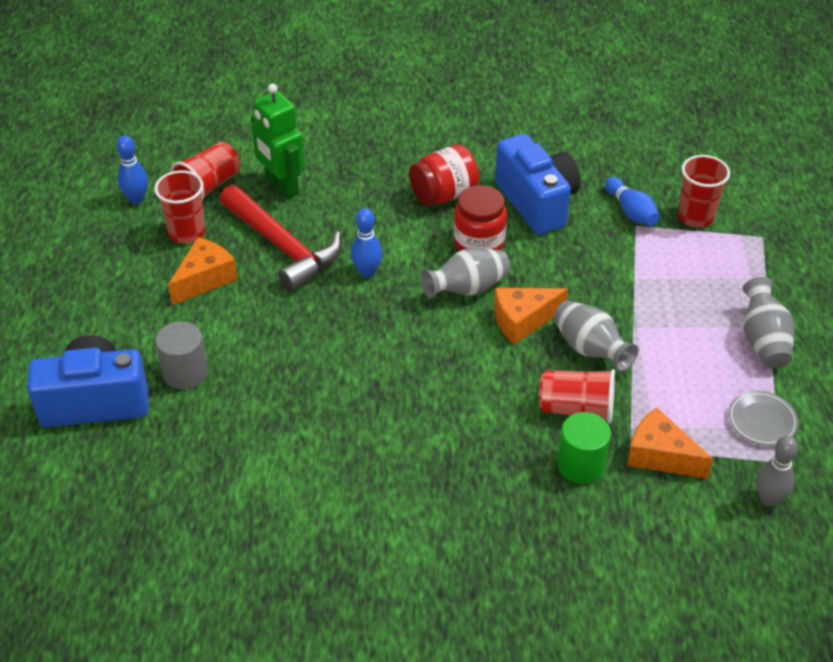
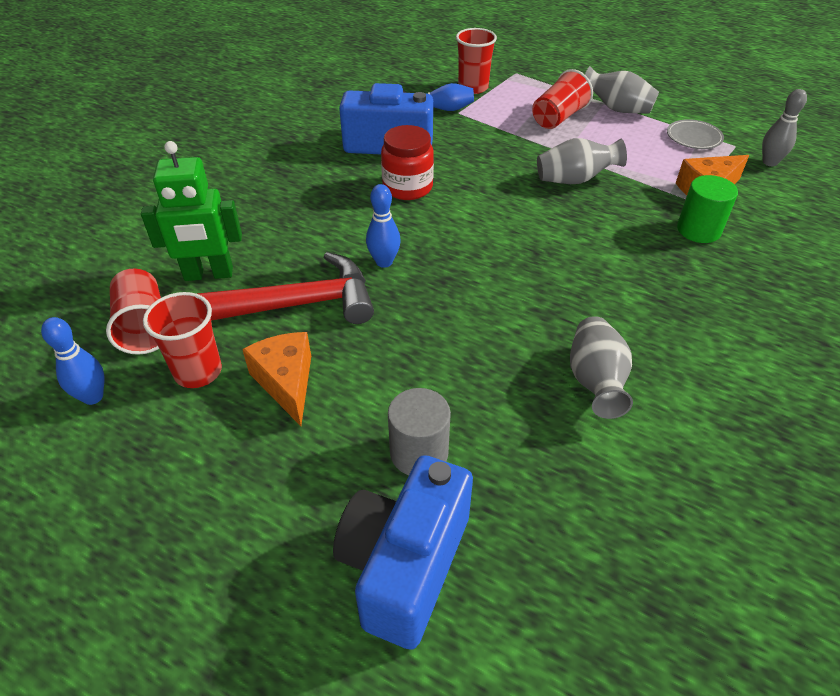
camera: 60 degrees left, 0 degrees up
red jar [409,144,479,206] -> none
grey vase [420,248,510,298] -> grey vase moved to [570,316,633,419]
orange cheese [494,288,568,345] -> none
red cup [539,369,615,424] -> red cup moved to [532,69,593,129]

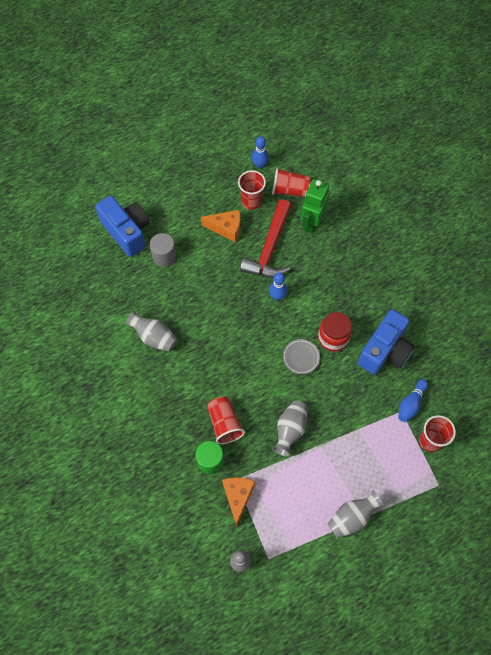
camera: 120 degrees right, 20 degrees up
red cup [532,69,593,129] -> red cup moved to [207,397,245,444]
grey plate [667,119,724,149] -> grey plate moved to [283,339,320,374]

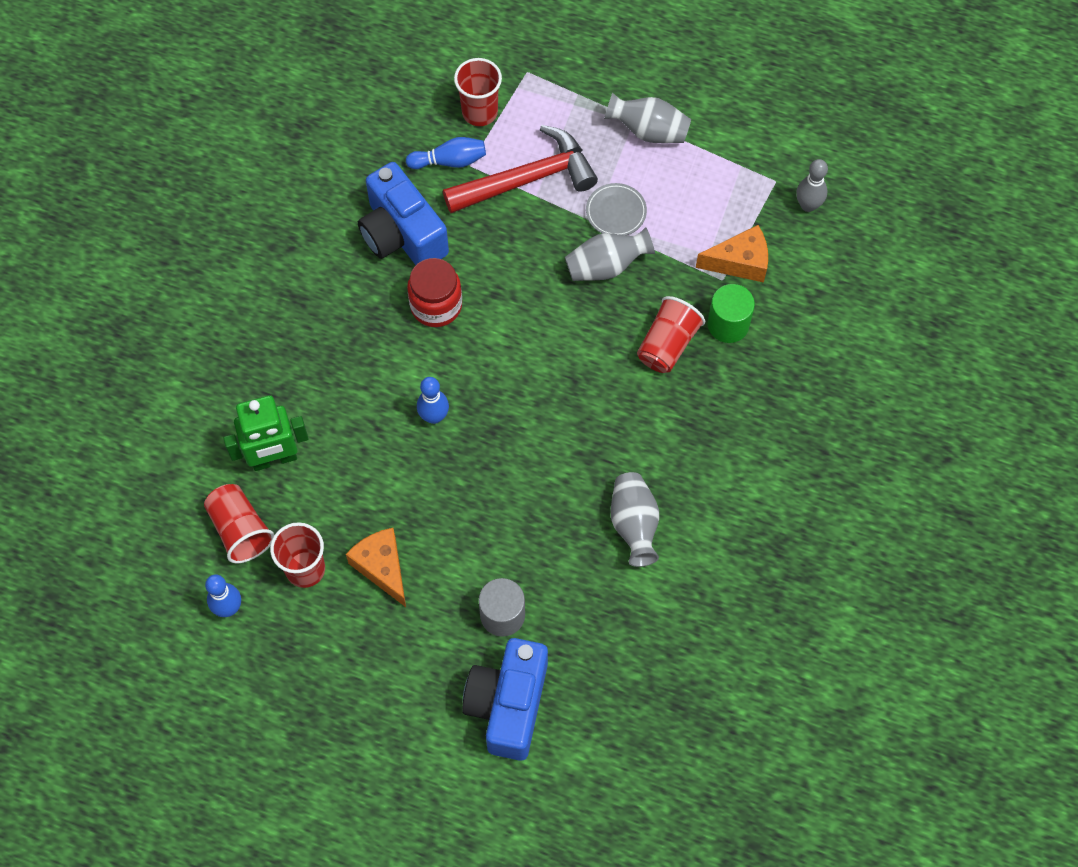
camera: 130 degrees left, 0 degrees up
orange cheese [222,477,255,526] -> orange cheese turned 150 degrees counterclockwise [696,225,768,283]
red hammer [240,200,291,278] -> red hammer moved to [443,125,598,213]
grey plate [283,339,320,374] -> grey plate moved to [586,183,647,236]
blue camera [358,309,414,375] -> blue camera turned 120 degrees counterclockwise [358,162,449,265]

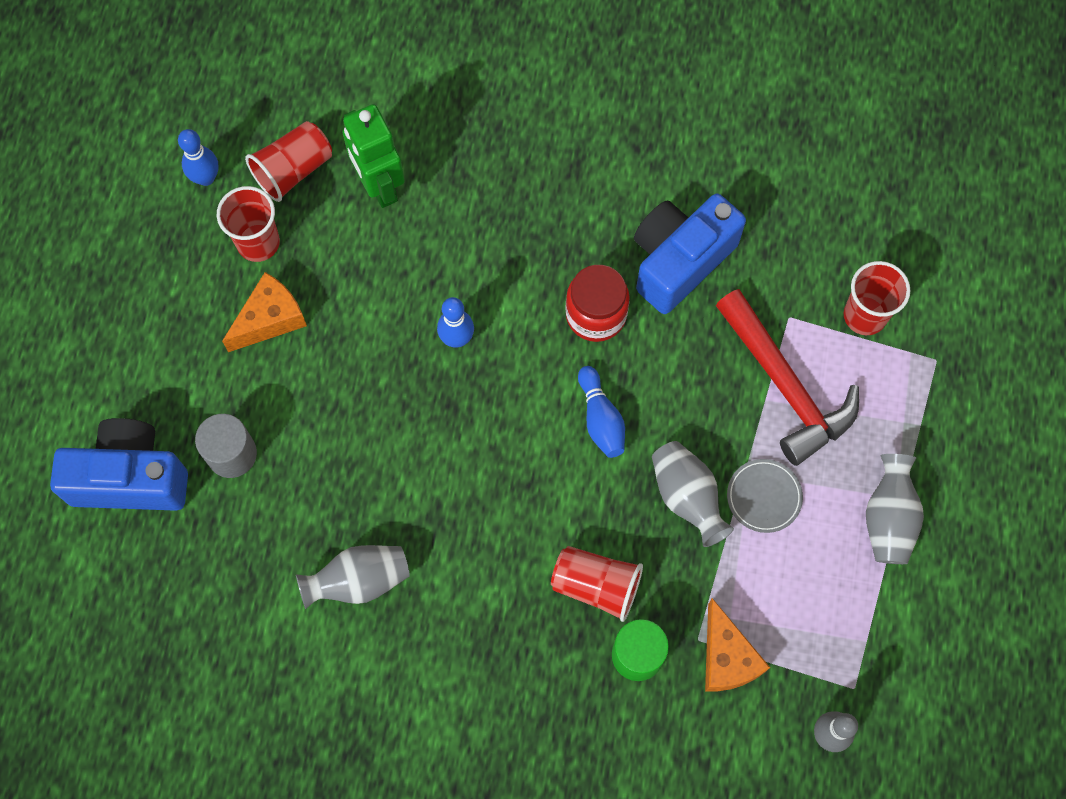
camera: 80 degrees right, 5 degrees up
blue bowling pin [406,137,486,169] -> blue bowling pin moved to [578,366,625,458]

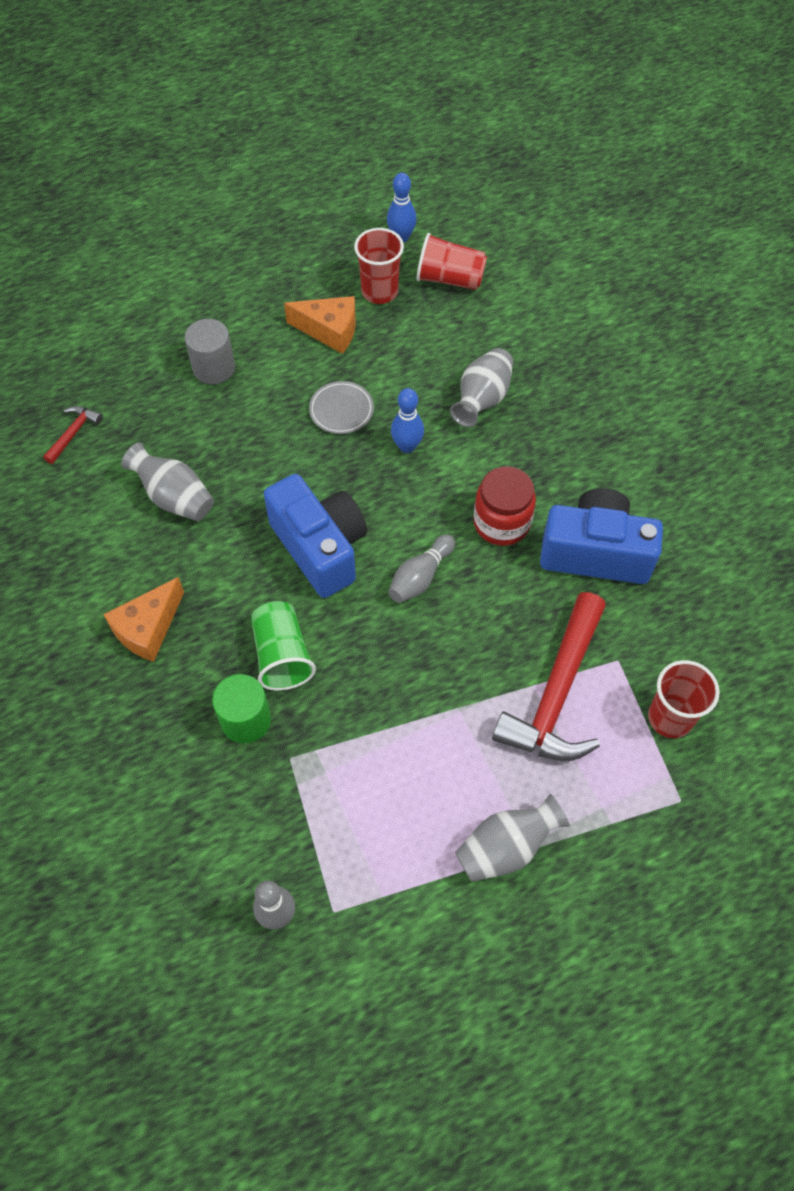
camera: 55 degrees right, 10 degrees down
blue camera [50,418,188,511] -> blue camera moved to [264,474,367,598]
green robot [342,104,405,208] -> none
red cup [551,546,643,622] -> green cup [251,601,316,691]
blue bowling pin [578,366,625,458] -> grey bowling pin [388,534,455,603]
grey vase [652,441,734,547] -> grey vase moved to [450,348,513,427]
orange cheese [705,598,770,691] -> orange cheese moved to [103,577,184,662]
grey plate [727,459,803,533] -> grey plate moved to [309,381,374,434]
none -> red hammer [43,406,103,464]

